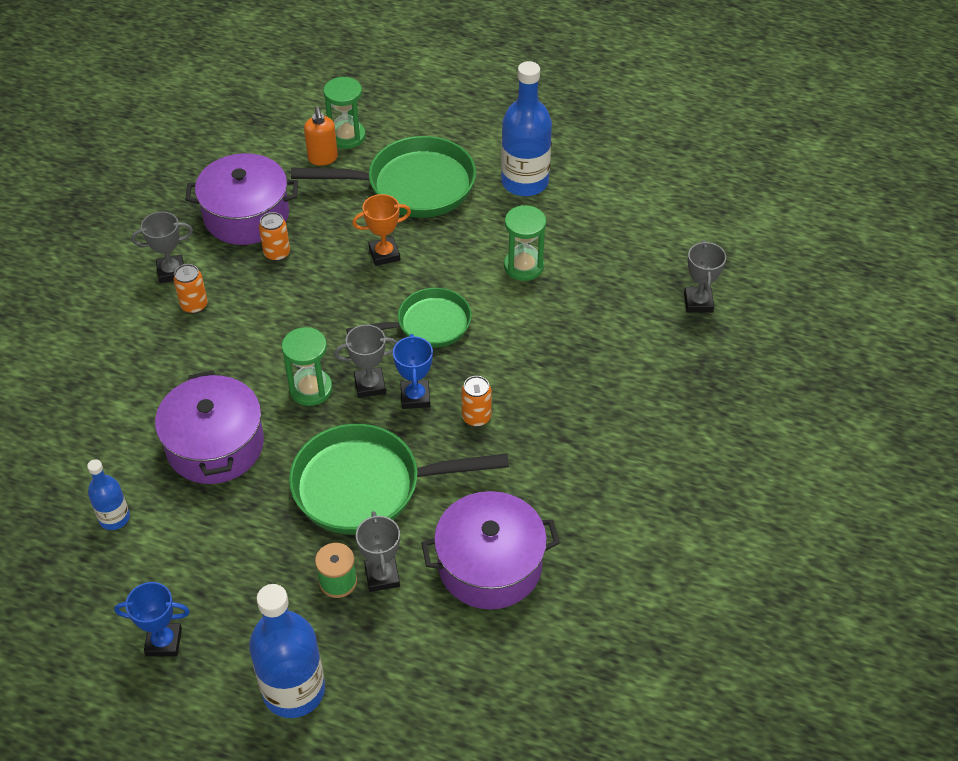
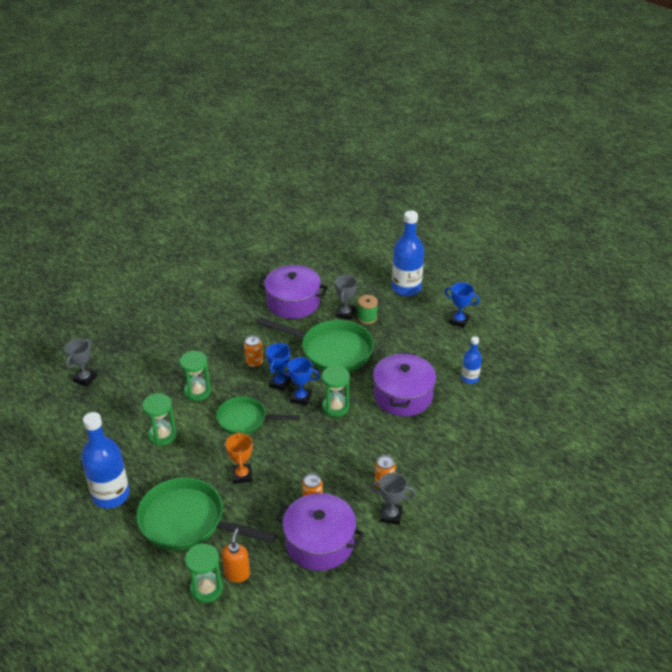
camera: 155 degrees left, 10 degrees down
grey trophy [334,325,398,398] -> blue trophy [281,357,320,405]
orange trophy [352,194,411,266] -> orange trophy turned 75 degrees clockwise [225,432,253,484]
none -> green hourglass [179,351,211,401]

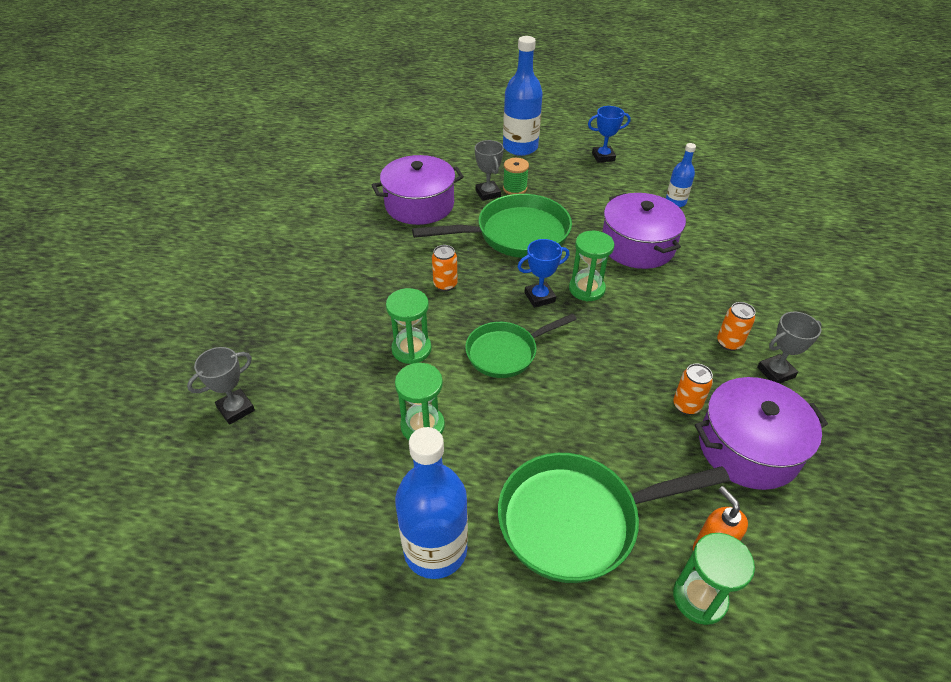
camera: 35 degrees left, 5 degrees up
grey trophy [65,339,97,387] -> grey trophy turned 60 degrees clockwise [187,347,255,425]
orange trophy [225,432,253,484] -> none
blue trophy [266,343,291,391] -> none

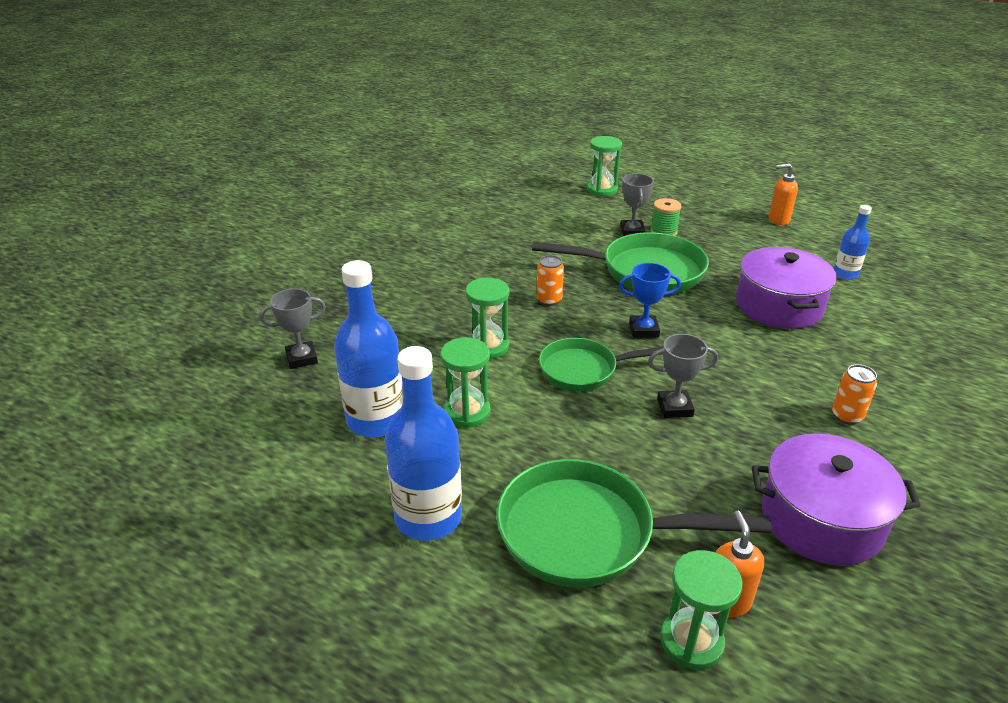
camera: 20 degrees right, 10 degrees down
purple pot [372,155,464,225] -> none
blue bottle [503,36,543,156] -> blue bottle moved to [334,260,403,437]
green hourglass [569,231,615,301] -> green hourglass moved to [587,136,622,196]
blue trophy [588,106,631,163] -> orange soap dispenser [768,164,798,225]
orange can [673,364,713,415] -> none
grey trophy [757,312,822,384] -> grey trophy moved to [648,334,718,418]

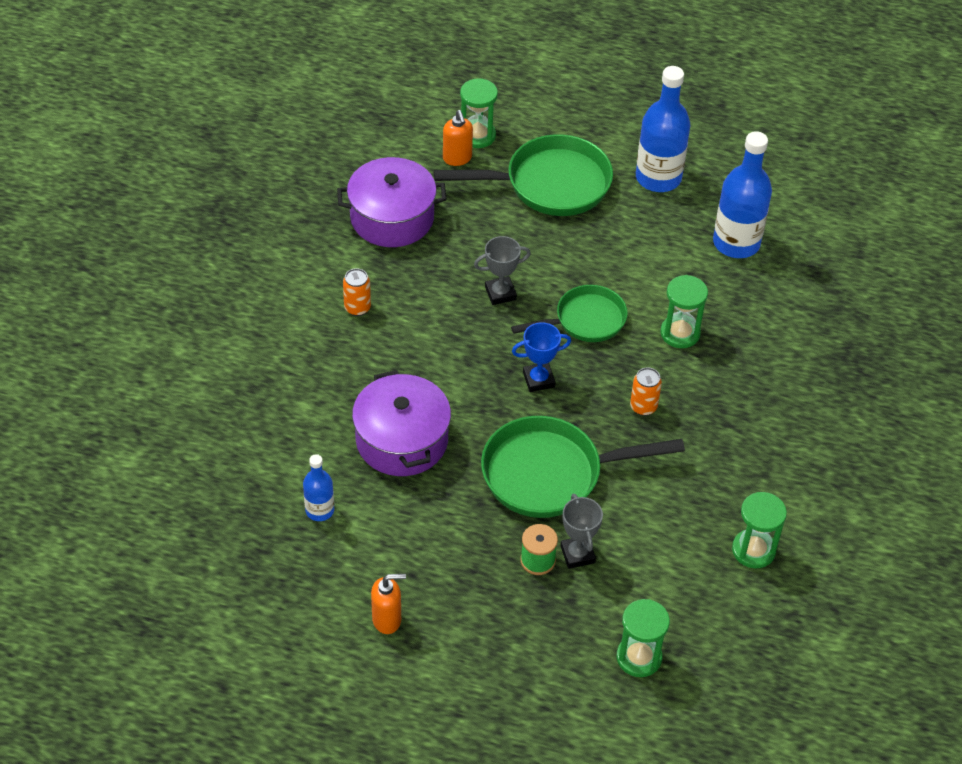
camera: 165 degrees right, 15 degrees up
grey trophy [259,288,326,369] -> none
green hourglass [440,337,491,428] -> green hourglass moved to [732,492,787,568]

